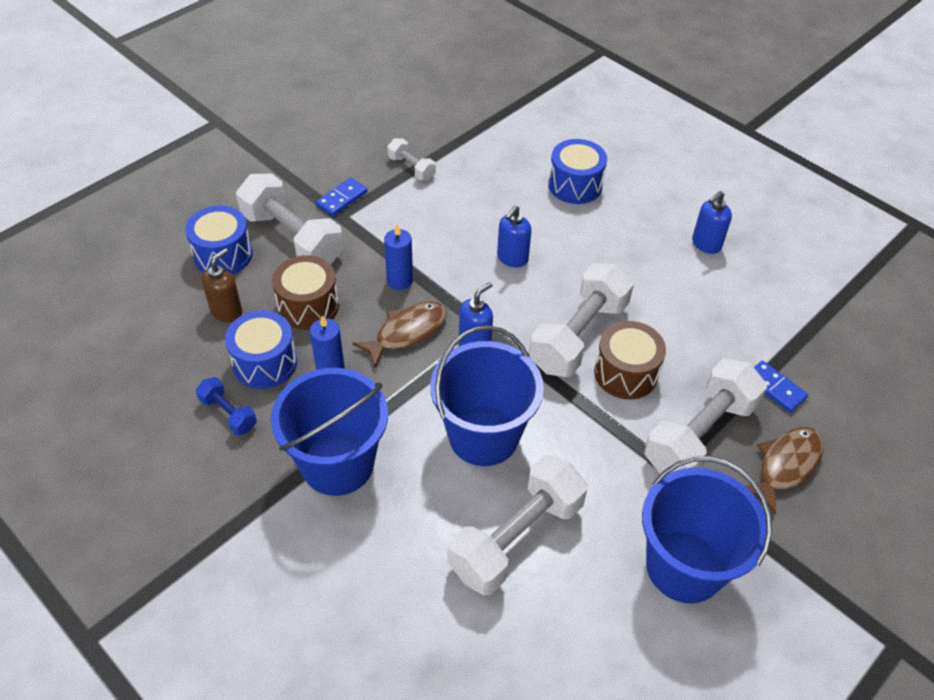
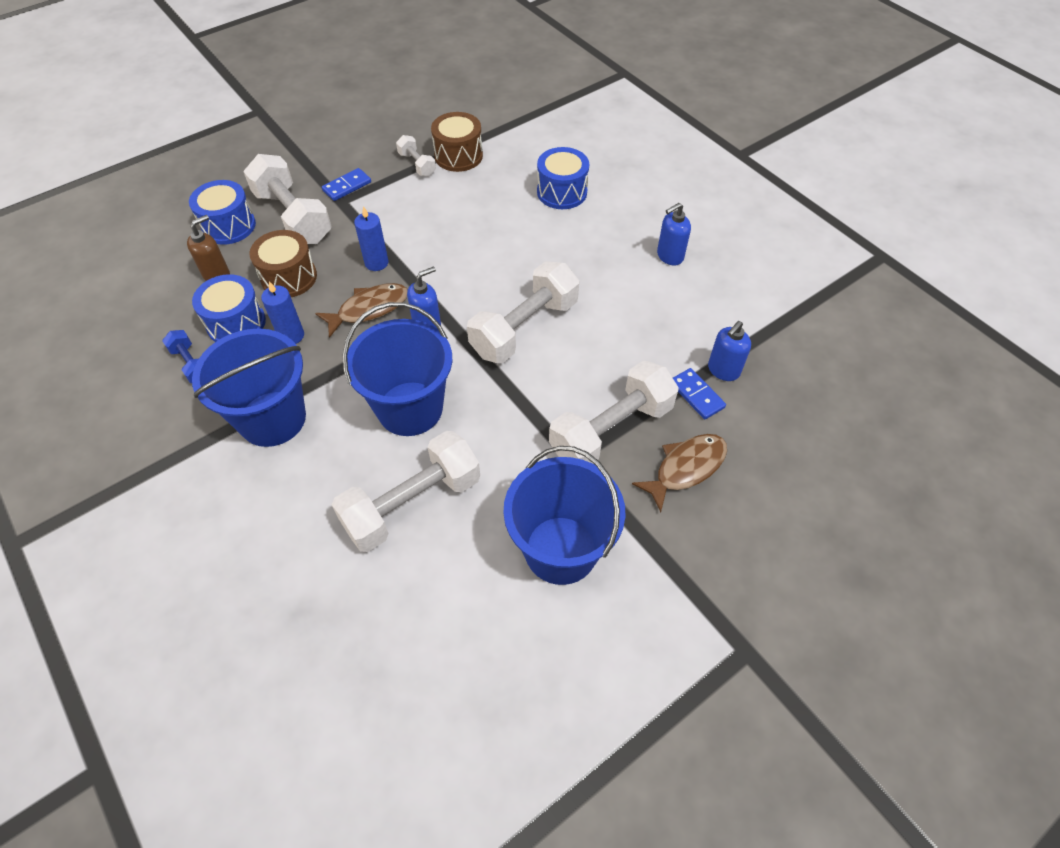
camera: 10 degrees right, 5 degrees up
blue soap dispenser [497,206,532,268] -> blue soap dispenser moved to [708,321,751,381]
brown drum [594,321,666,399] -> brown drum moved to [431,112,483,172]

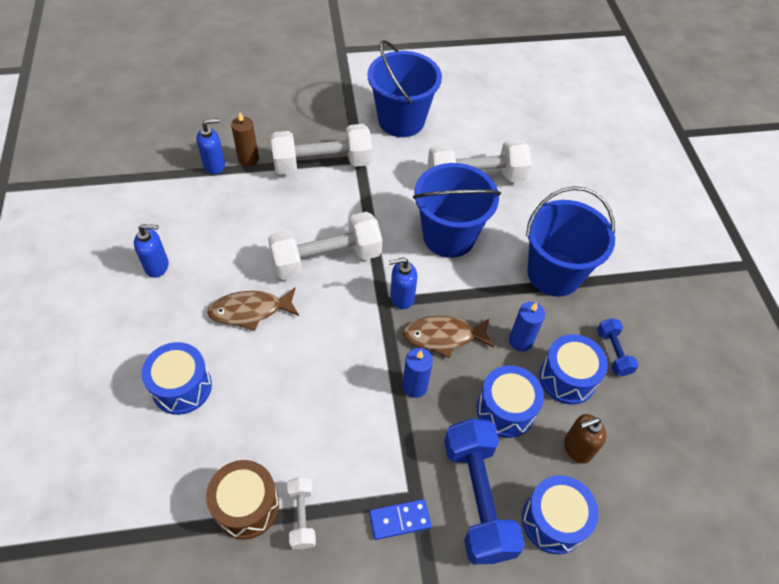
camera: 155 degrees left, 0 degrees up
white dumbbell [243,154,332,244] -> blue dumbbell [444,419,525,564]
brown drum [249,230,317,297] -> blue drum [477,365,544,438]
brown fish [632,434,727,512] -> brown fish moved to [207,288,299,331]
blue domino [673,368,726,419] -> brown candle [231,112,259,166]

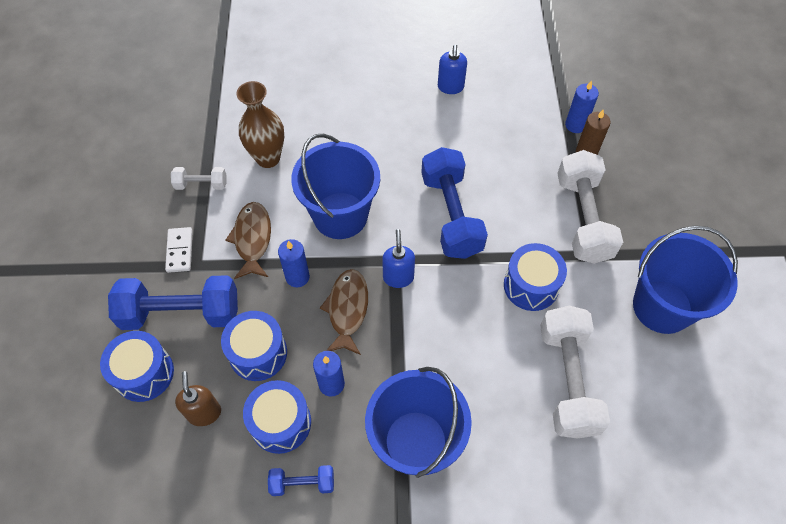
camera: 100 degrees right, 5 degrees up
blue drum [142,342,212,415] -> blue drum moved to [504,243,567,311]
blue soap dispenser [197,118,225,174] -> blue candle [565,80,599,133]
brown drum [206,460,279,540] -> none
brown fish [207,288,299,331] -> brown fish moved to [226,202,271,279]
white dumbbell [268,212,382,280] -> blue dumbbell [421,147,488,259]
blue domino [369,499,431,540] -> white domino [165,227,193,273]
blue bucket [413,163,501,258] -> blue bucket moved to [291,134,380,239]
none -> brown vase [236,81,284,168]

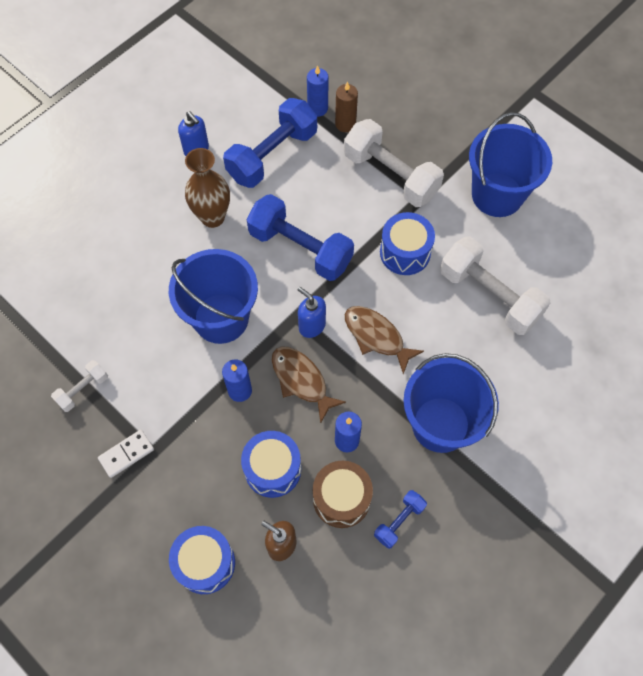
camera: 45 degrees left, 5 degrees up
blue dumbbell [108,275,238,330] -> blue dumbbell moved to [223,98,317,188]
white domino [165,227,193,273] -> white domino turned 75 degrees counterclockwise [98,430,154,478]
brown fish [226,202,271,279] -> brown fish moved to [345,306,424,374]
brown vase [236,81,284,168] -> brown vase moved to [185,148,230,228]
blue drum [243,380,311,454] -> brown drum [313,461,373,528]

